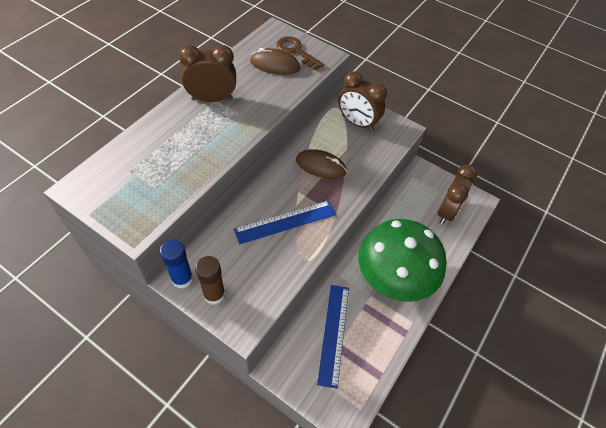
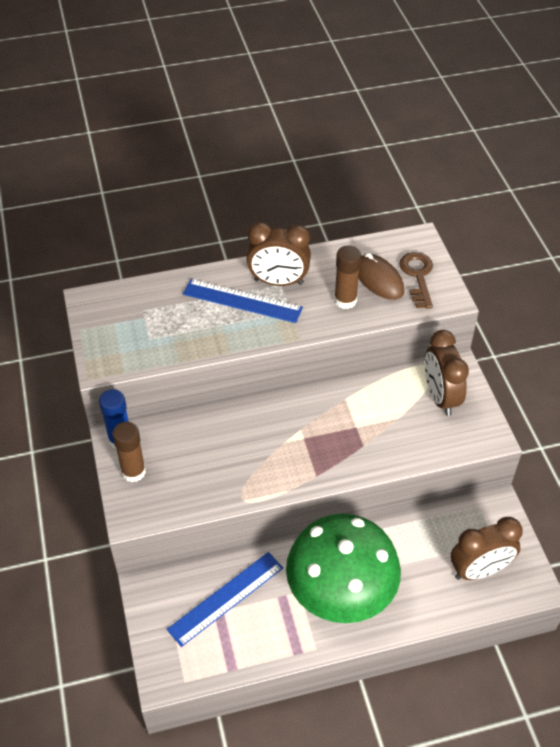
camera: 45 degrees right, 5 degrees down
brown clock [179,45,236,102] -> brown clock turned 150 degrees clockwise [246,222,311,286]
blue ruler [234,200,336,244] -> blue ruler moved to [183,279,303,323]
brown mouse [296,149,347,179] -> none
none -> brown glue stick [334,245,361,309]

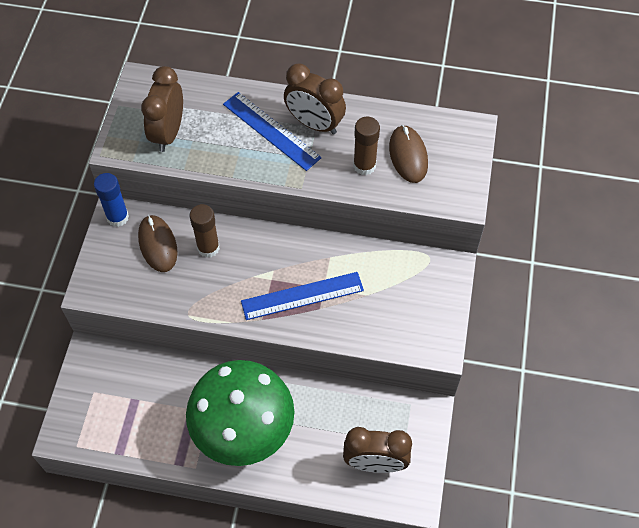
camera: 25 degrees right, 10 degrees up
brown glue stick [112,422,146,482] -> brown glue stick moved to [190,204,220,258]
blue ruler [167,552,283,647] -> blue ruler moved to [241,272,364,320]
brown key [399,252,433,309] -> none
brown clock [425,330,469,416] -> brown clock moved to [141,66,183,152]
none -> brown mouse [138,215,177,272]

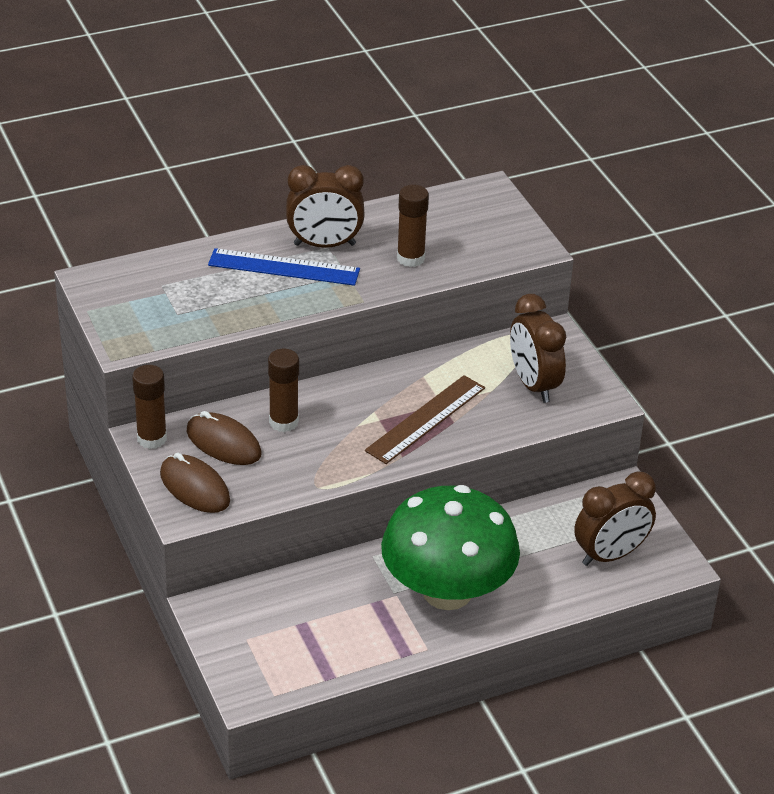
camera: 35 degrees left, 20 degrees down
blue glue stick [94,173,129,227] -> brown glue stick [132,365,167,449]
brown clock [141,66,183,152] -> brown clock moved to [510,294,566,403]
blue ruler [241,272,364,320] -> brown ruler [365,375,485,464]
brown mouse [389,125,428,183] -> brown mouse moved to [160,453,230,513]

